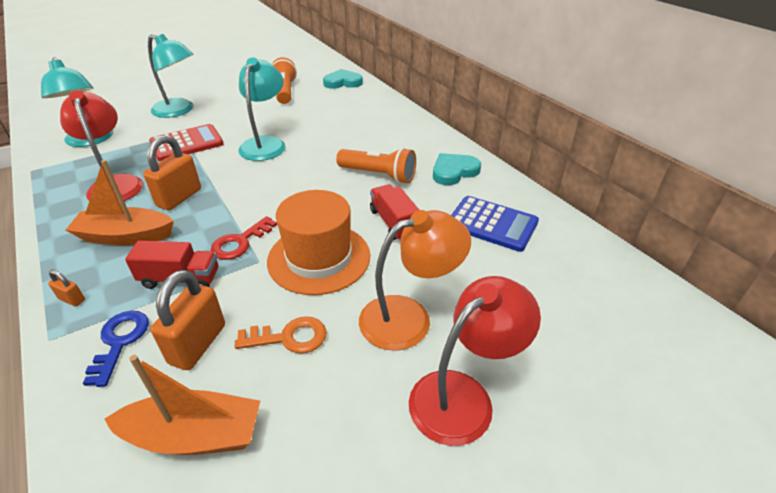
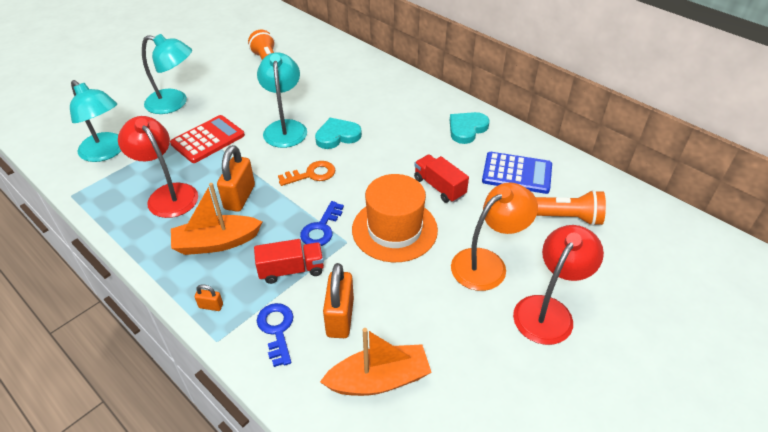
camera: 15 degrees left, 5 degrees up
red key [211,216,277,260] -> blue key [300,201,344,246]
orange key [235,316,327,354] -> orange key moved to [278,161,335,186]
turquoise heart [323,69,363,89] -> turquoise heart moved to [315,118,362,149]
orange flashlight [336,147,416,184] -> orange flashlight moved to [536,190,606,226]

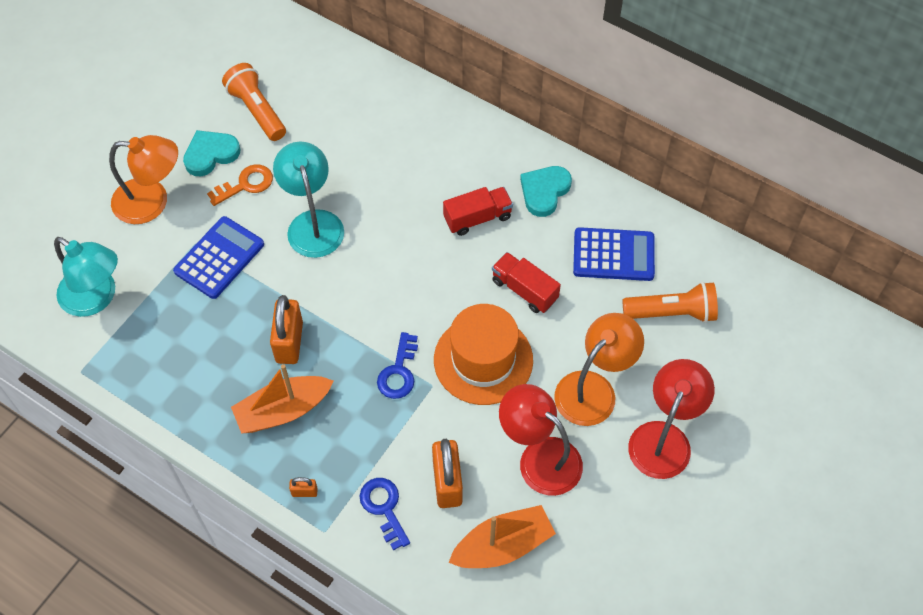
camera: 10 degrees left, 15 degrees up
red lamp [118,116,198,218] -> red lamp moved to [499,384,583,496]
turquoise lamp [142,34,192,114] -> orange lamp [109,135,178,224]
red calculator [170,115,245,163] -> blue calculator [173,216,264,299]
red truck [254,239,324,284] -> red truck moved to [443,187,513,236]
orange key [278,161,335,186] -> orange key moved to [207,164,273,206]
turquoise heart [315,118,362,149] -> turquoise heart moved to [183,130,241,176]

